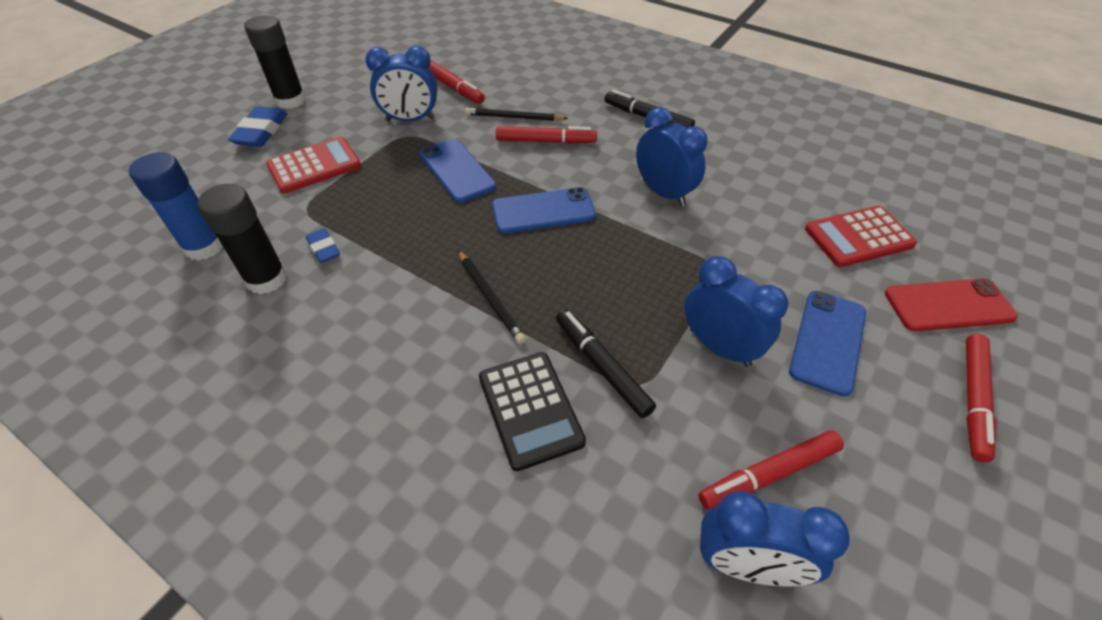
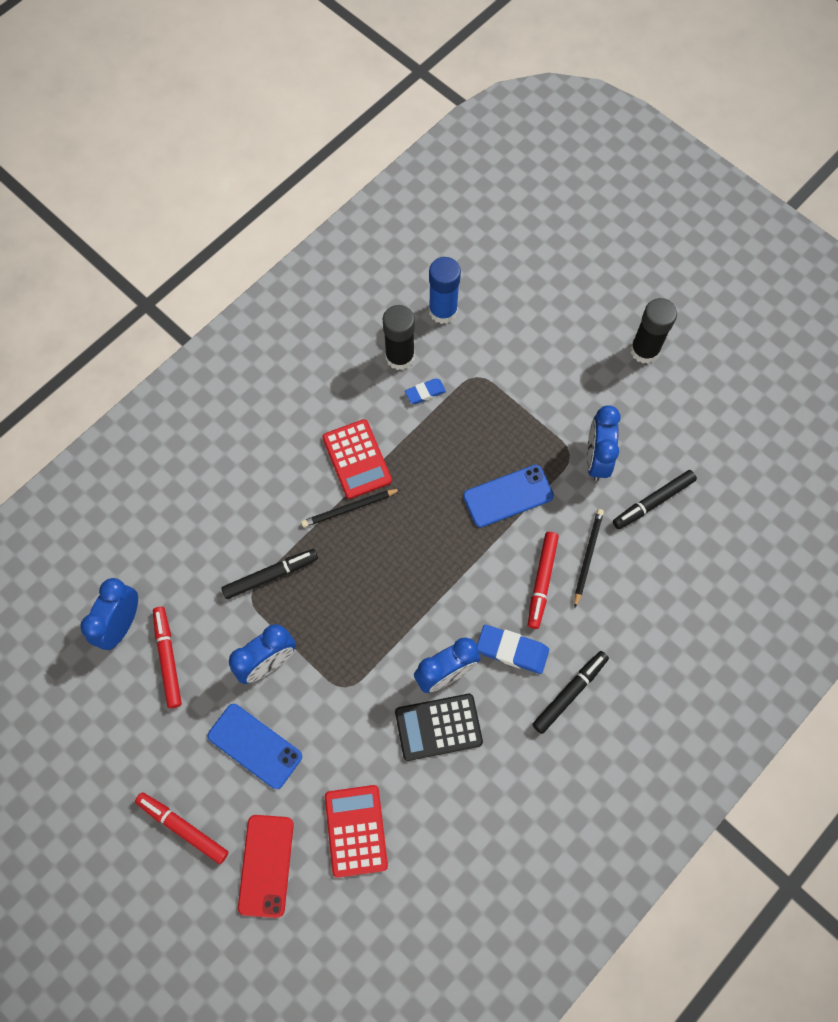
camera: 100 degrees right, 20 degrees up
blue eraser [228,106,287,147] -> blue eraser moved to [477,625,549,674]
red calculator [266,137,361,194] -> red calculator moved to [322,419,392,499]
red marker [429,60,485,104] -> black marker [613,470,697,530]
black calculator [479,352,586,471] -> black calculator moved to [395,694,483,761]
blue phone [492,187,596,234] -> none

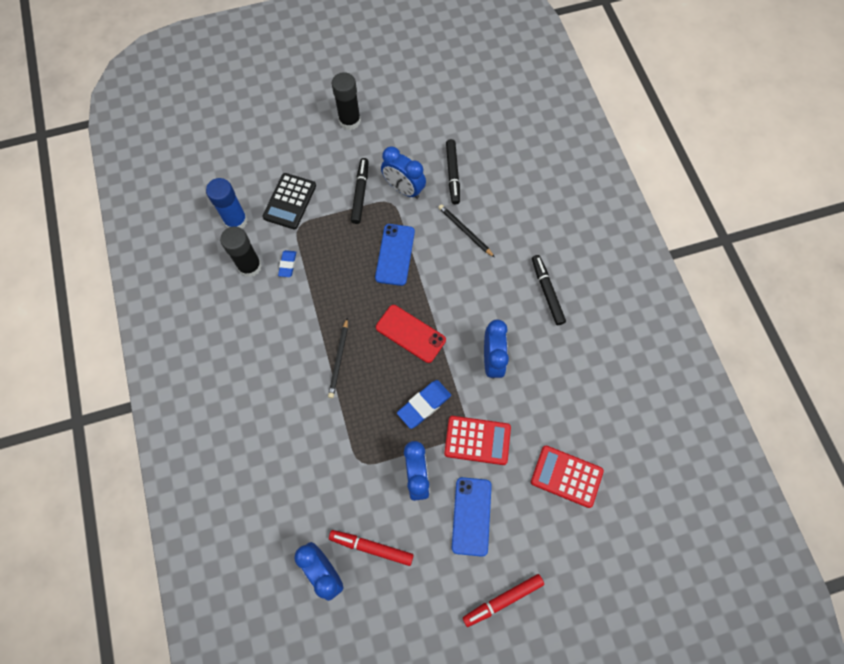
camera: 60 degrees left, 0 degrees up
blue phone [207,704,302,789] -> blue phone turned 60 degrees counterclockwise [452,477,492,557]
black marker [221,549,318,599] -> black marker moved to [351,158,369,224]
red phone [238,815,294,918] -> red phone moved to [376,305,446,363]
red calculator [322,419,392,499] -> red calculator moved to [444,416,511,465]
black calculator [395,694,483,761] -> black calculator moved to [263,173,316,229]
blue eraser [477,625,549,674] -> blue eraser moved to [397,380,451,429]
red marker [528,532,559,629] -> none

